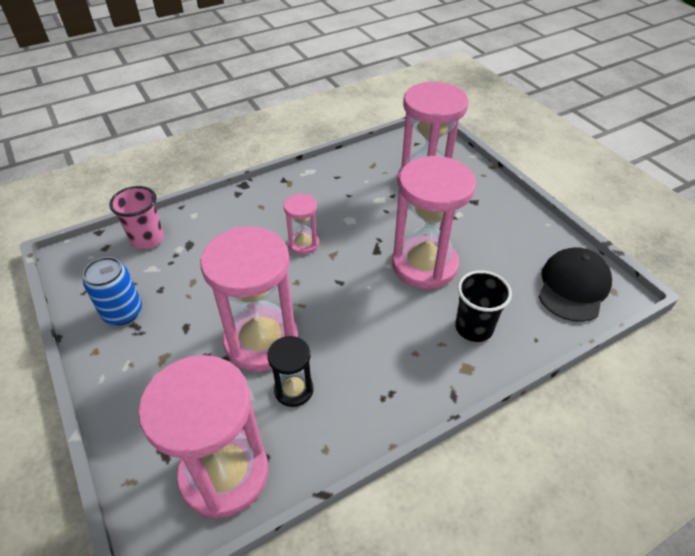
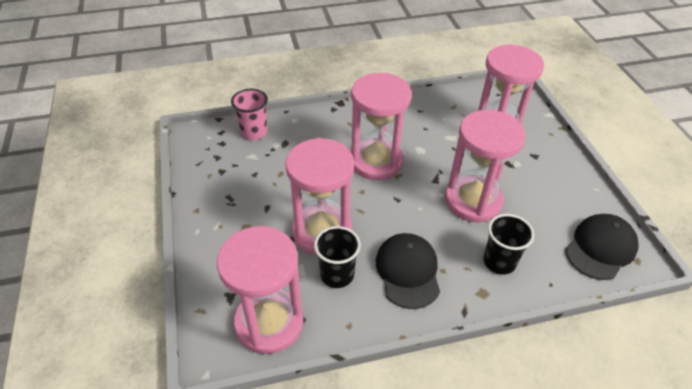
camera: 15 degrees right, 0 degrees up
blue can [83,257,142,325] -> none
black hourglass [267,336,314,407] -> black cup [314,226,361,288]
pink hourglass [284,193,319,255] -> pink hourglass [351,73,412,180], size x2.02
none -> black cap [376,233,440,309]

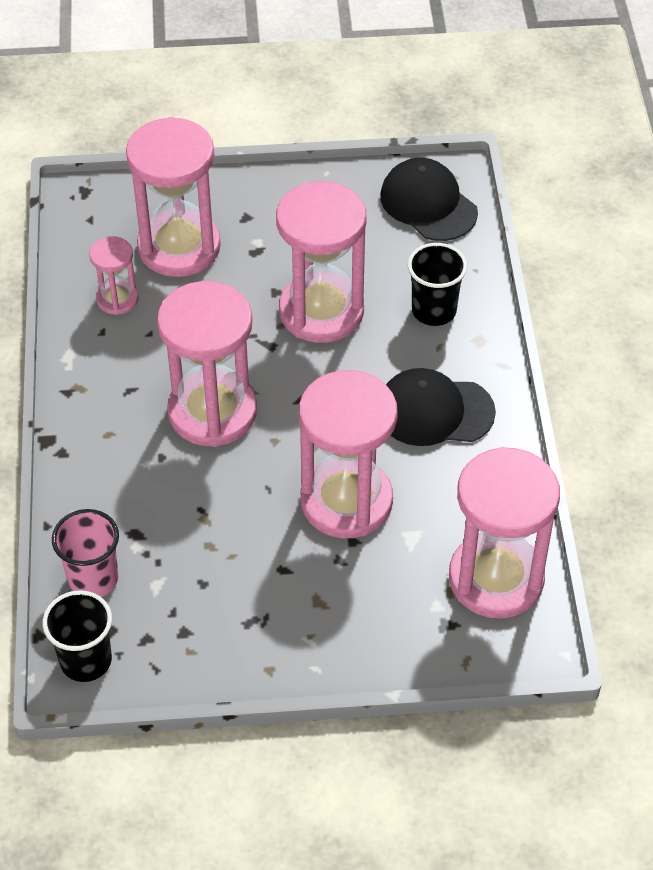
camera: 80 degrees left, 5 degrees up
black cup [314,226,361,288] -> black cup moved to [43,590,112,682]
none -> pink hourglass [89,236,139,315]

